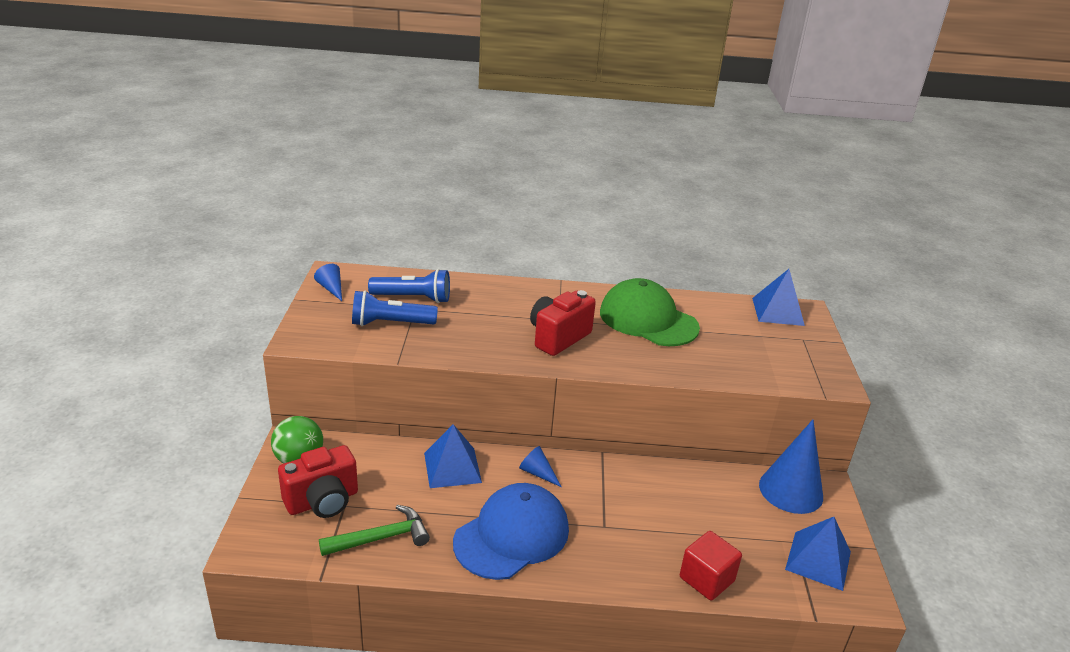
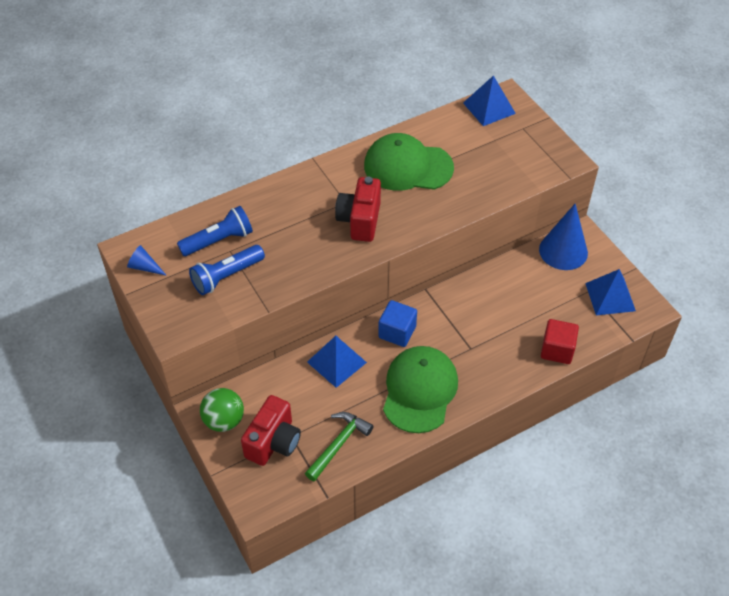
camera: 30 degrees left, 20 degrees up
blue cap [453,483,569,580] -> green cap [383,346,458,433]
blue cone [519,446,562,487] -> blue cube [378,300,417,347]

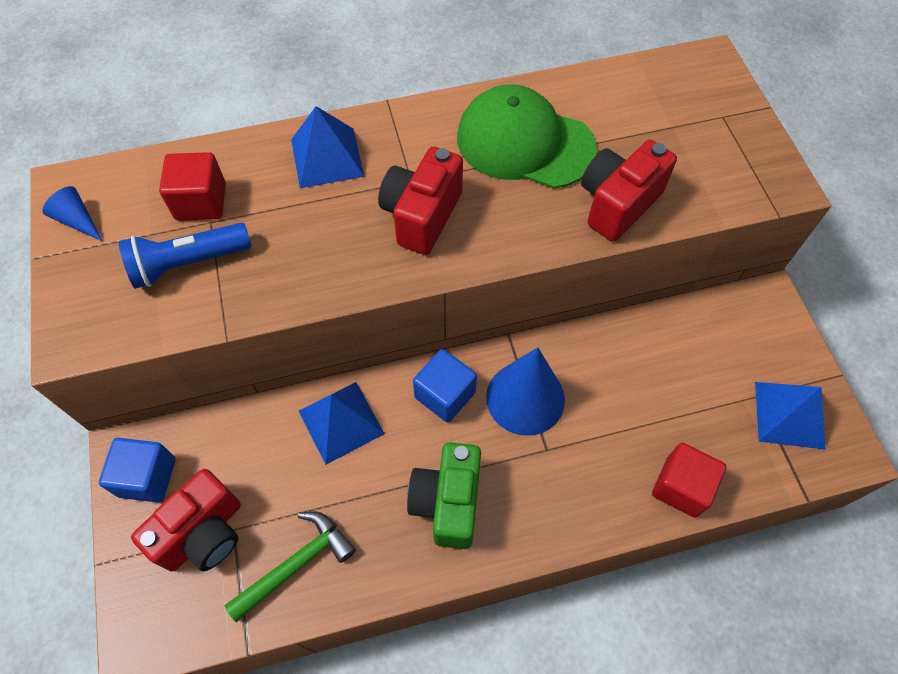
camera: 15 degrees right, 10 degrees up
blue flashlight [177,206,253,256] -> red cube [159,152,226,221]
green ball [200,388,244,432] -> blue cube [99,438,175,503]
green cap [383,346,458,433] -> green camera [407,442,481,549]
blue pyramid [463,75,516,126] -> blue pyramid moved to [291,106,364,188]
blue cone [539,204,588,270] -> blue cone moved to [486,347,565,436]
none -> red camera [581,140,677,242]

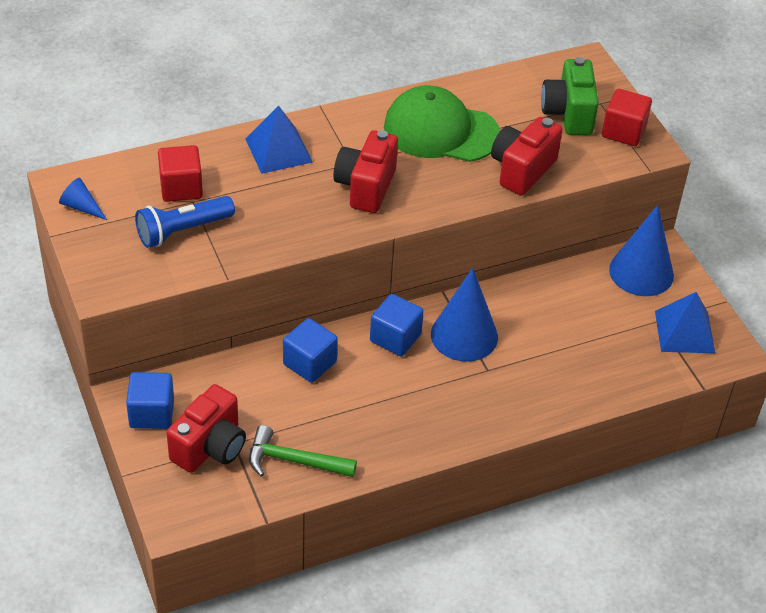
camera: 10 degrees left, 15 degrees down
green hammer [225,511,356,623] -> green hammer turned 120 degrees counterclockwise [249,425,357,477]
blue pyramid [299,382,385,465] -> blue cube [283,318,338,383]
green camera [407,442,481,549] -> green camera moved to [541,57,599,135]
red cube [652,443,727,518] -> red cube moved to [602,89,652,146]
none -> blue cone [609,205,674,296]

